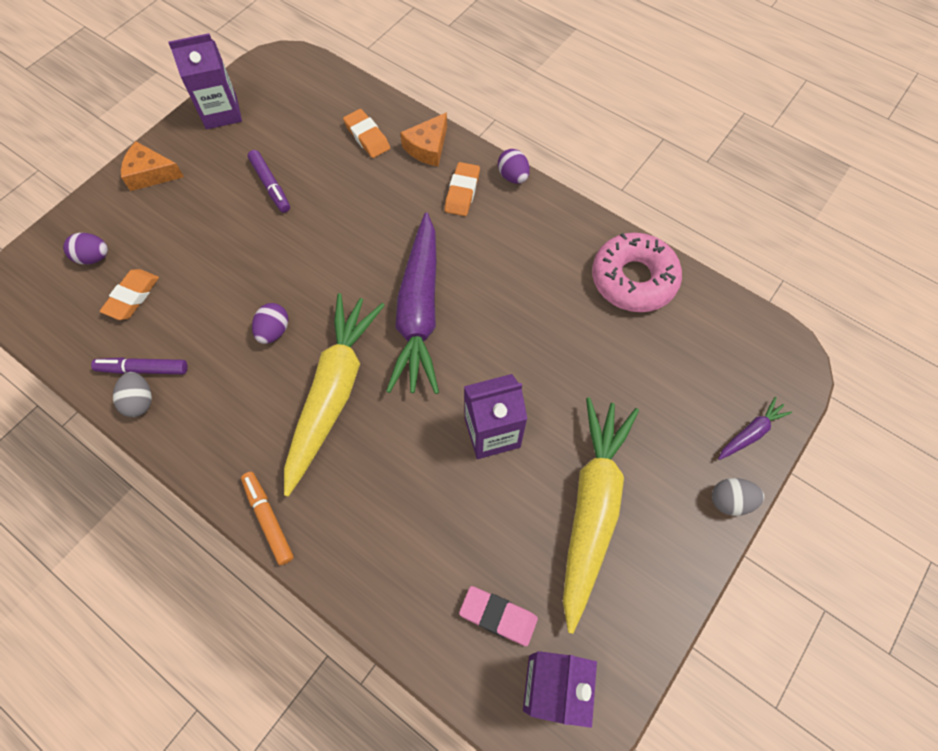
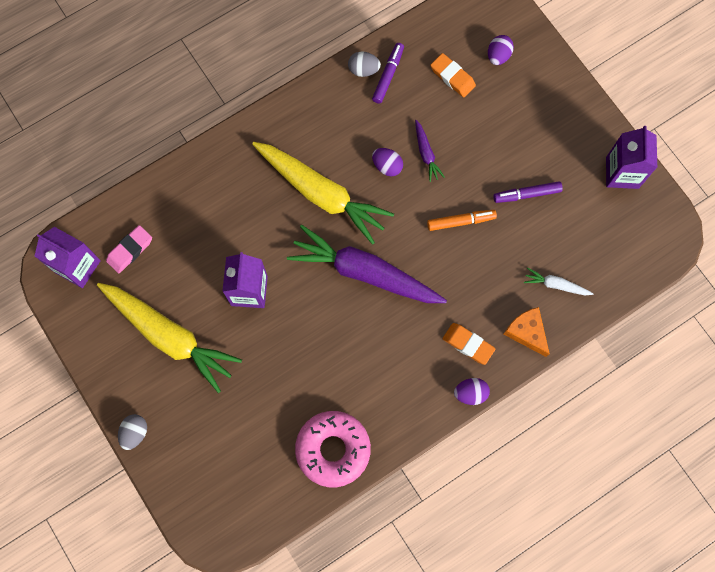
camera: 110 degrees right, 10 degrees up
orange cheese [121,142,184,191] -> none
orange marker [241,472,294,565] -> orange marker moved to [427,210,497,231]
orange eraser [343,109,390,158] -> white carrot [524,268,594,295]
purple carrot [718,397,792,460] -> purple carrot moved to [415,120,445,182]

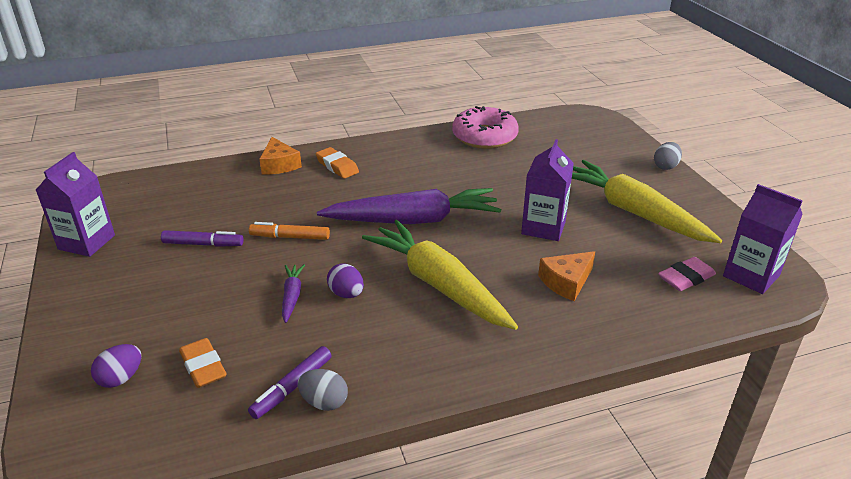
camera: 165 degrees left, 40 degrees down
purple carrot [287,225,447,303] -> purple carrot turned 45 degrees counterclockwise [317,188,501,224]
purple egg [454,378,490,405] -> none
white carrot [524,268,594,295] -> none
none -> orange cheese [538,251,595,301]

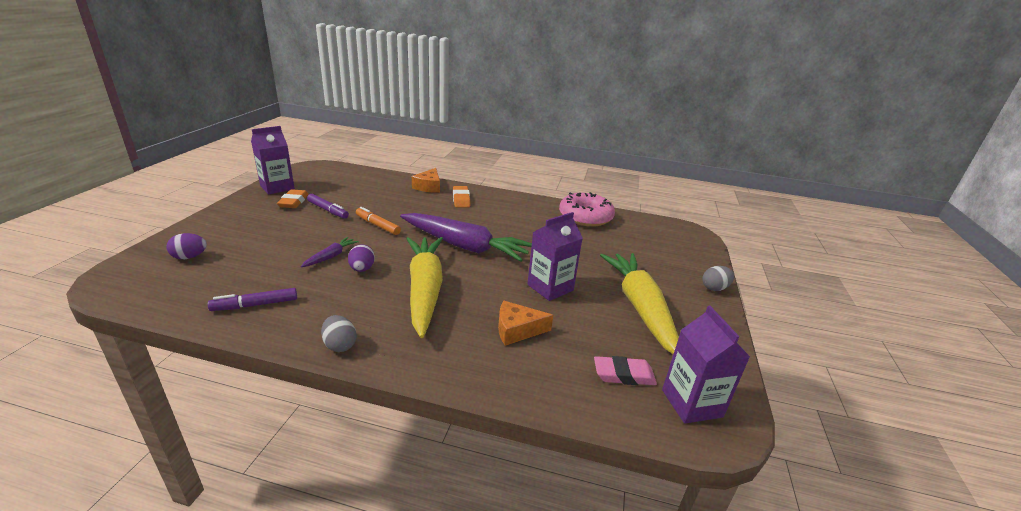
camera: 30 degrees right, 5 degrees down
orange eraser [179,338,227,388] -> orange eraser moved to [277,189,309,208]
grey egg [298,369,348,411] -> grey egg moved to [321,315,357,352]

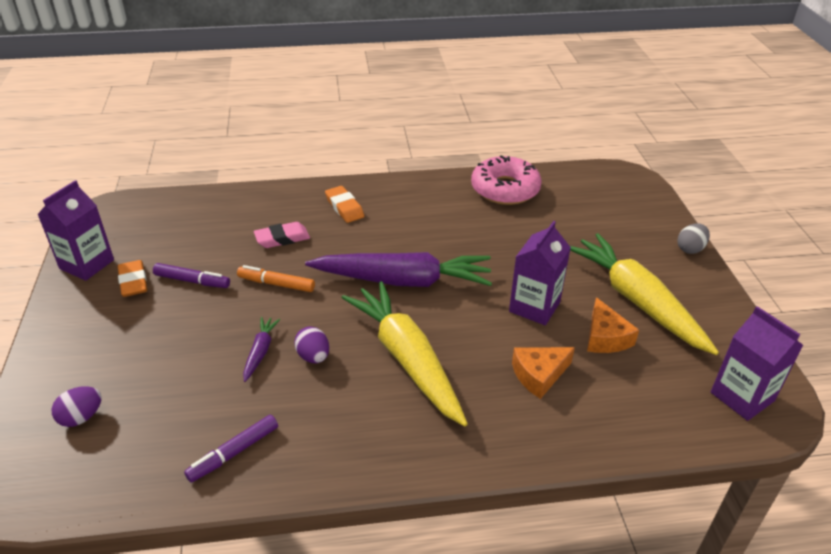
camera: 20 degrees left, 10 degrees up
grey egg [321,315,357,352] -> none
orange cheese [412,168,440,193] -> orange cheese moved to [587,297,639,353]
pink eraser [594,356,657,385] -> pink eraser moved to [254,222,310,248]

